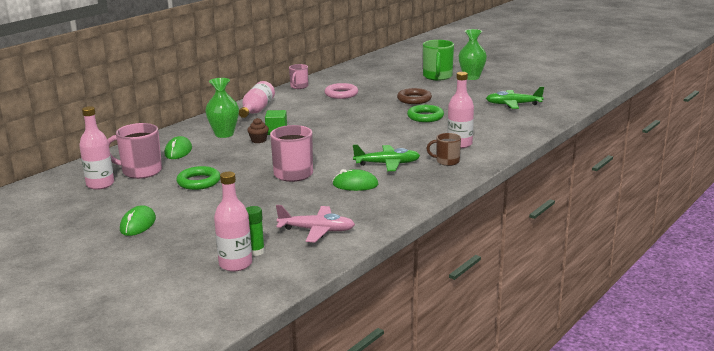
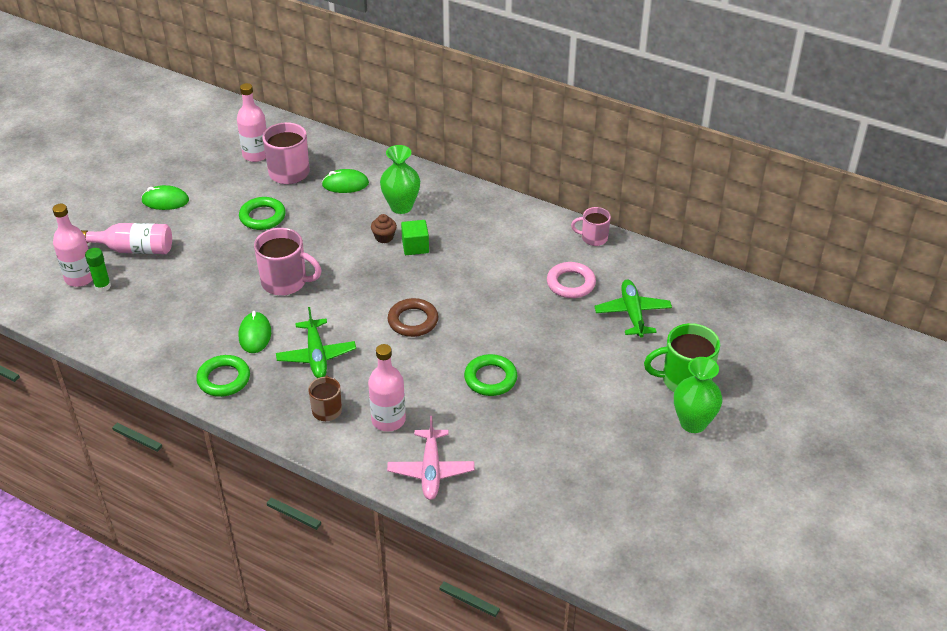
camera: 80 degrees right, 20 degrees up
pink bottle [239,81,275,118] -> pink bottle moved to [81,223,172,254]
pink plane [276,205,355,242] -> pink plane moved to [387,416,474,500]
brown ring [397,88,432,104] -> brown ring moved to [388,298,438,337]
green plane [486,87,544,109] -> green plane moved to [594,279,672,338]
none -> green ring [196,355,250,397]

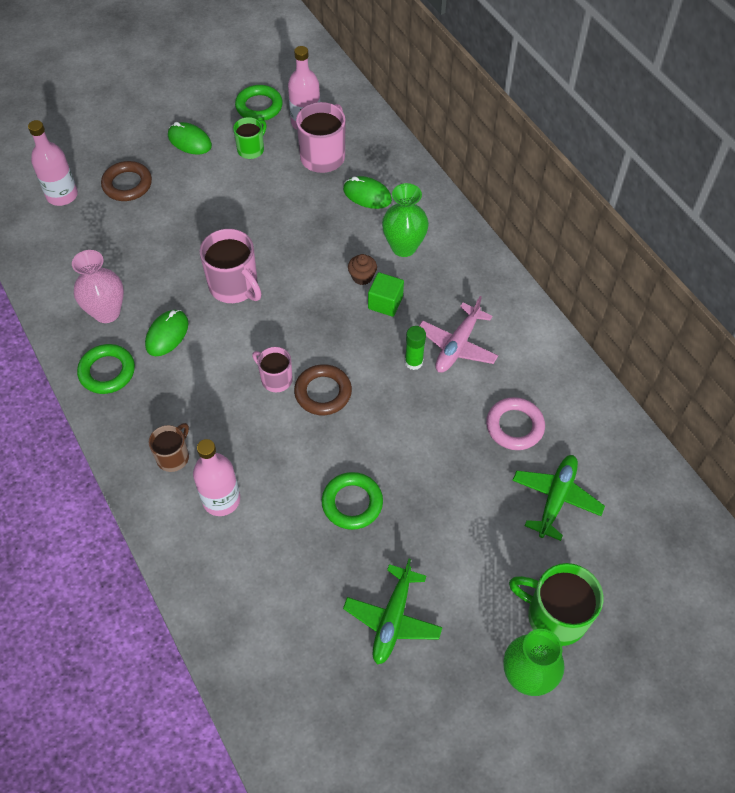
camera: 30 degrees right, 15 degrees up
pink bottle [81,223,172,254] -> brown ring [101,161,152,201]
green glue stick [85,248,111,292] -> green glue stick moved to [405,326,426,370]
green ring [239,197,286,230] -> green ring moved to [235,85,283,121]
green plane [276,307,356,378] -> green plane moved to [343,559,443,665]
pink plane [387,416,474,500] -> pink plane moved to [419,296,498,373]
pink mug [571,207,611,246] -> pink mug moved to [252,347,293,392]
none -> pink vase [72,250,124,323]
none -> green mug [233,117,267,159]

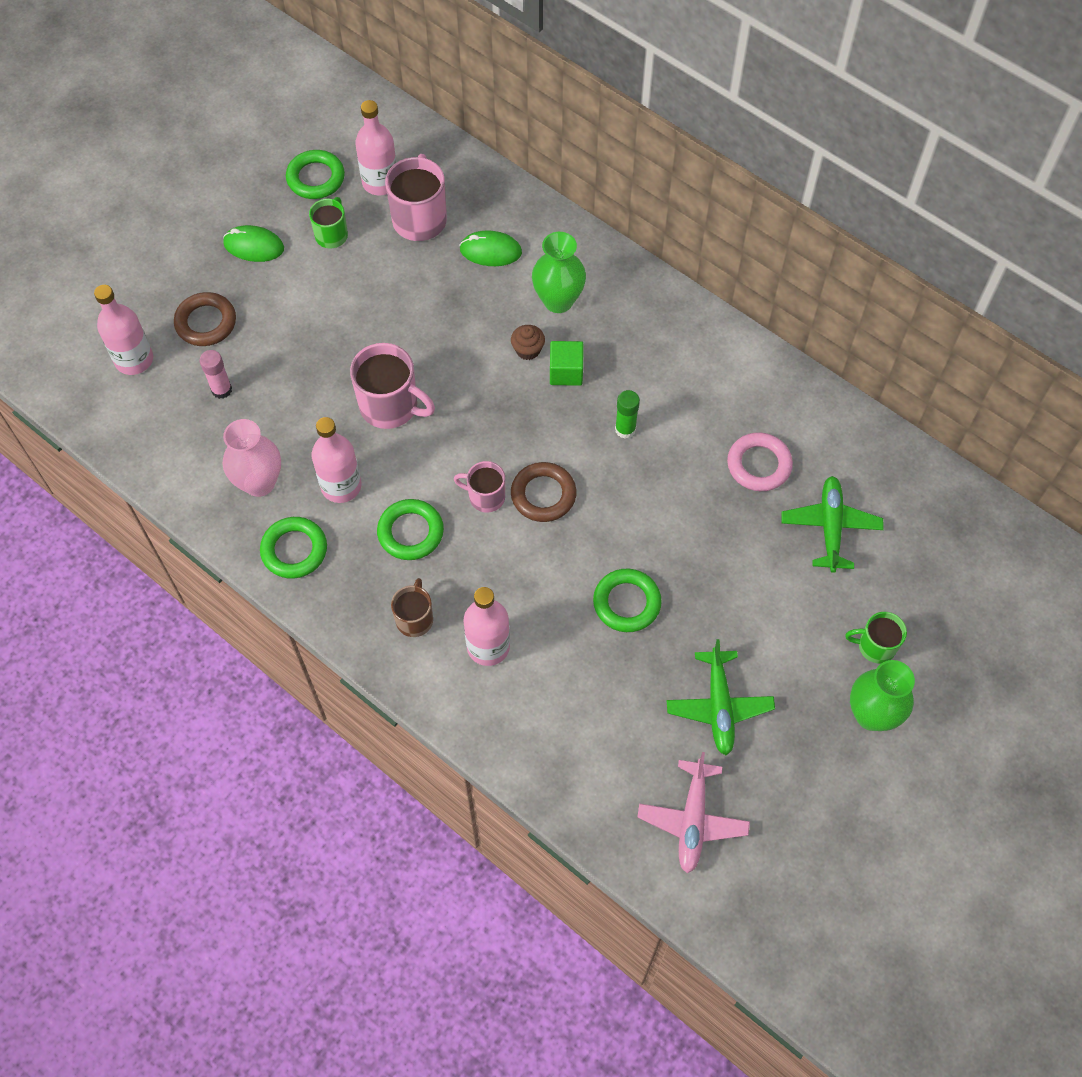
camera: 20 degrees left, 5 degrees up
green mouse [145,310,189,356] -> pink bottle [312,417,362,503]
pink plane [419,296,498,373] -> pink plane moved to [638,752,750,873]
green mug [509,563,603,646] -> green mug [845,612,907,663], size x0.60
none -> pink glue stick [199,350,232,399]
none -> green ring [377,499,444,560]

